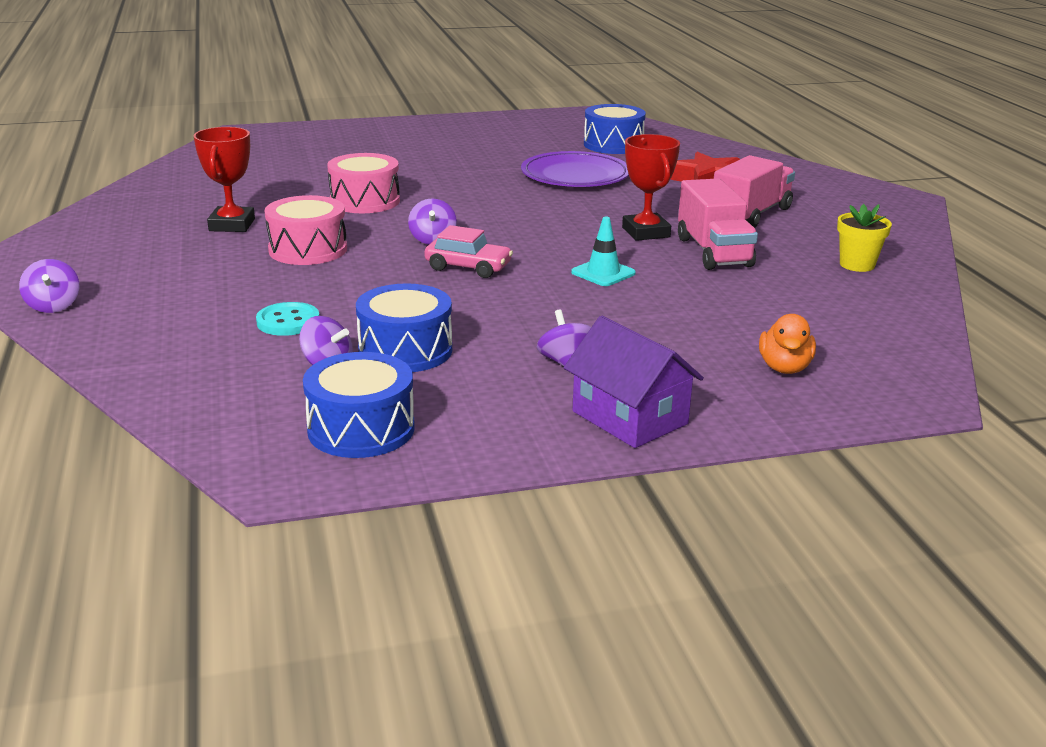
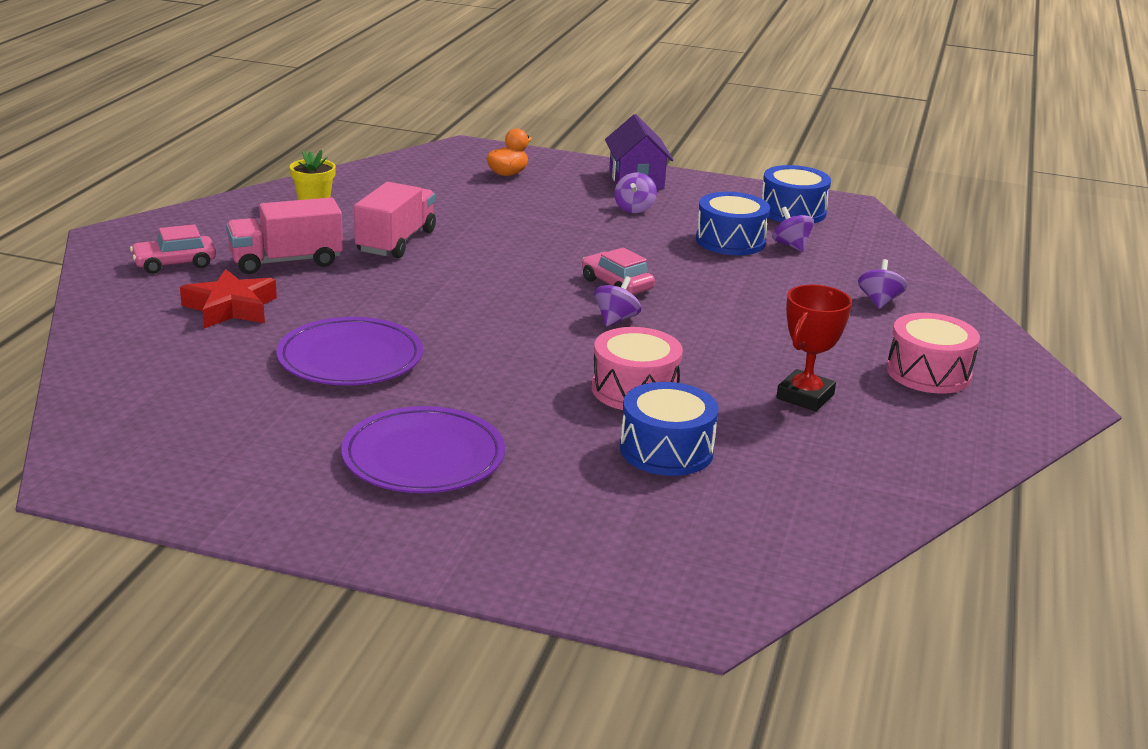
camera: 150 degrees left, 0 degrees up
purple spinning top [19,259,79,313] -> purple spinning top moved to [858,259,907,309]
turquoise button [256,302,319,336] -> none
pink drum [264,195,347,265] -> pink drum moved to [887,313,980,394]
turquoise traffic cone [571,217,636,286] -> none
blue drum [584,104,646,154] -> blue drum moved to [620,382,719,476]
red trophy [622,134,680,241] -> none
none -> pink car [130,224,216,274]
none -> purple plate [341,406,505,493]

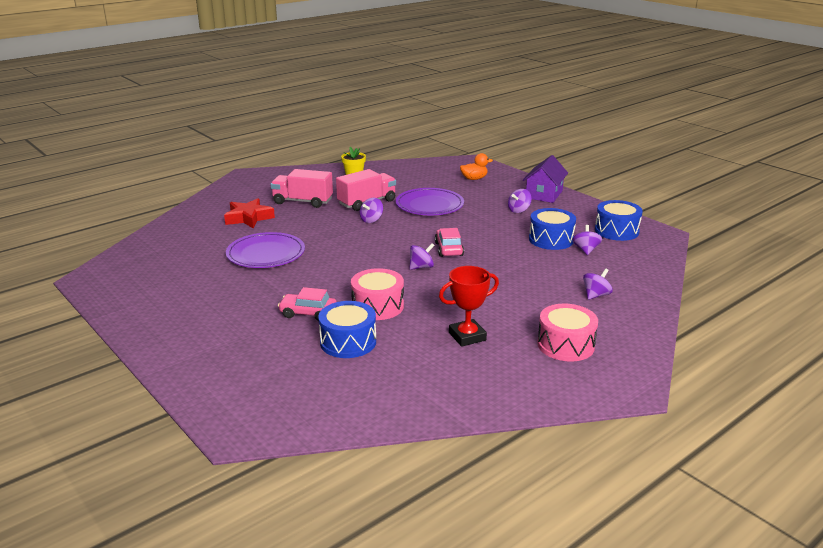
camera: 35 degrees right, 0 degrees up
pink car [130,224,216,274] -> pink car moved to [278,287,337,321]
purple plate [341,406,505,493] -> purple plate moved to [396,188,464,215]
none -> purple spinning top [360,198,383,223]

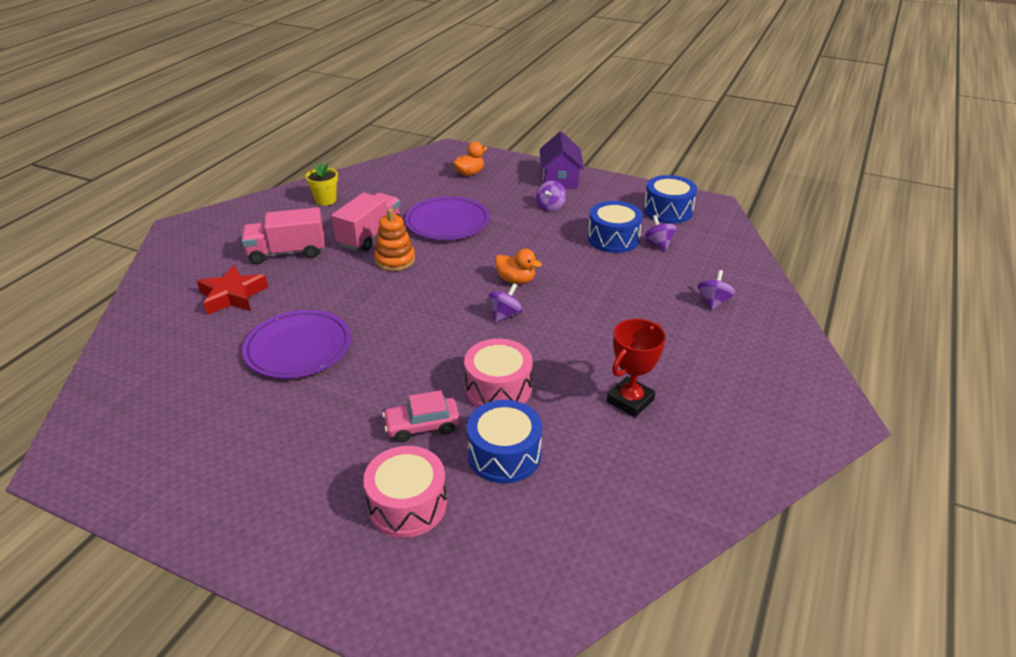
camera: 25 degrees left, 10 degrees up
purple spinning top [360,198,383,223] -> orange stacking toy [374,208,415,271]
pink car [435,228,464,257] -> orange duck [495,249,542,284]
pink drum [537,304,598,362] -> pink drum moved to [363,446,447,538]

